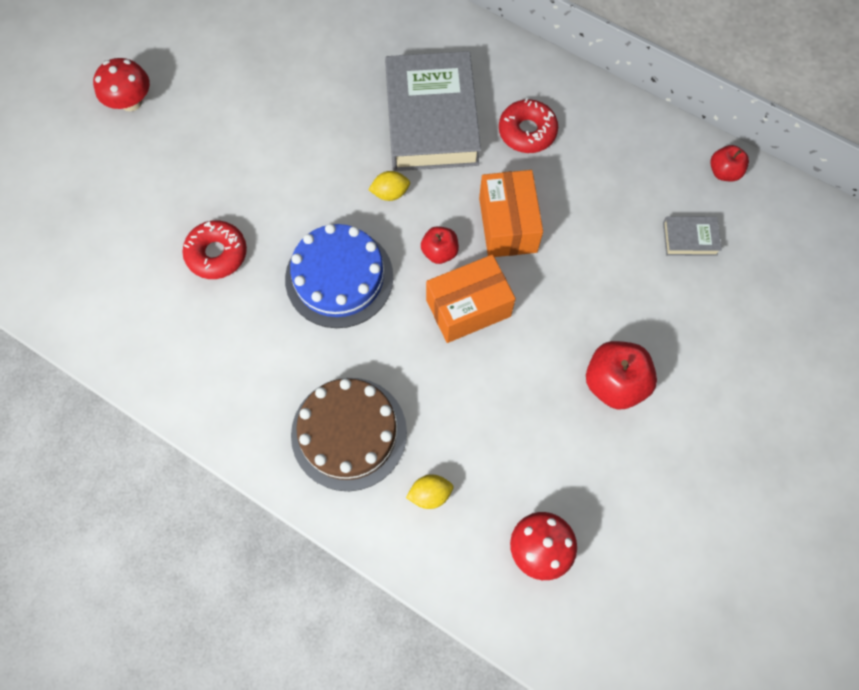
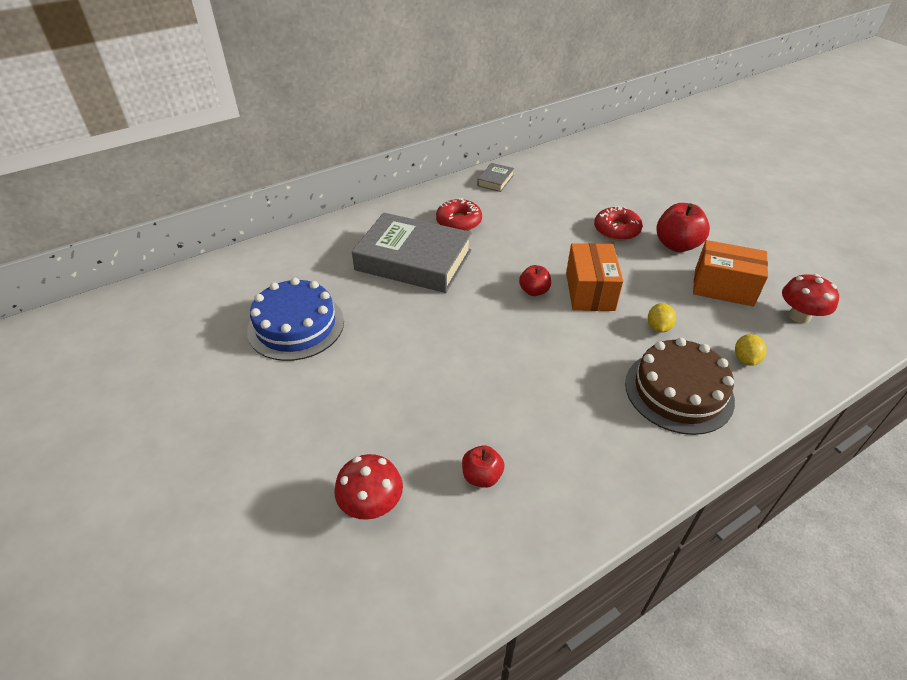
camera: 65 degrees left, 25 degrees down
red mushroom [93,58,150,111] -> red mushroom moved to [334,454,403,520]
red donut [183,220,247,279] -> red donut moved to [594,206,642,241]
blue cake [285,224,393,328] -> blue cake moved to [247,278,344,361]
yellow lemon [368,171,410,201] -> yellow lemon moved to [648,303,676,332]
orange box [479,170,543,257] -> orange box moved to [693,240,768,307]
grey book [663,216,722,256] -> grey book moved to [477,163,514,192]
red apple [710,145,749,181] -> red apple moved to [462,445,504,488]

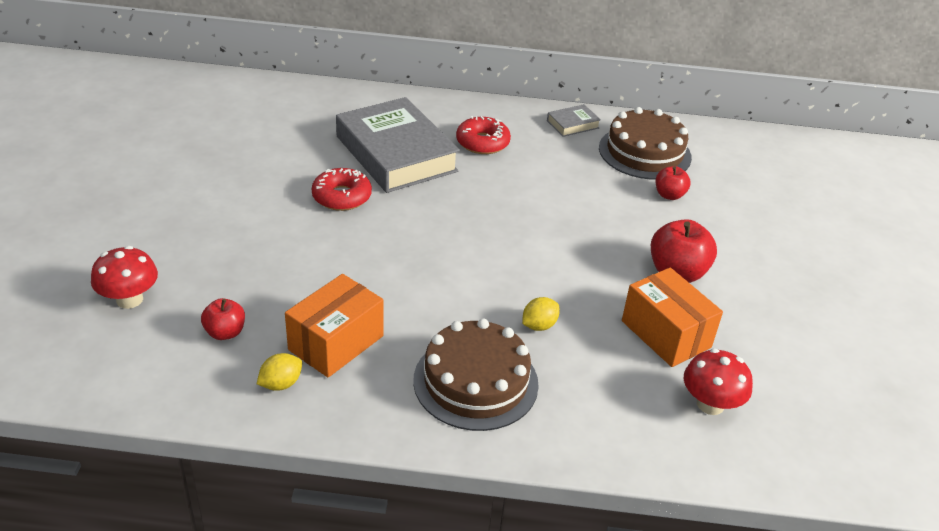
camera: 35 degrees right, 5 degrees down
blue cake [247,278,344,361] -> none
red apple [519,265,551,296] -> red apple moved to [655,166,691,200]
orange box [566,243,623,311] -> orange box moved to [285,274,384,378]
red donut [594,206,642,241] -> red donut moved to [312,168,372,211]
yellow lemon [735,334,767,365] -> yellow lemon moved to [257,353,302,391]
none -> brown cake [599,107,692,180]

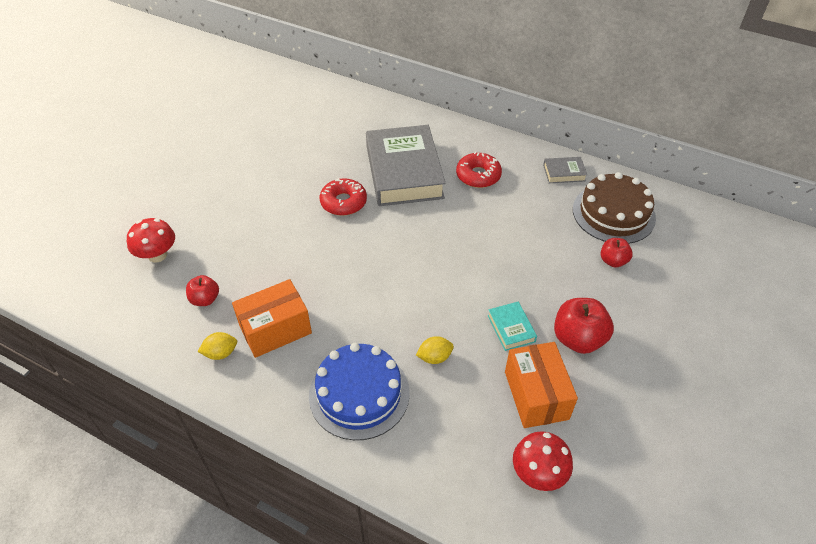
camera: 25 degrees right, 10 degrees up
brown cake [413,319,539,431] -> blue cake [309,343,410,440]
none -> turquoise book [488,302,537,351]

